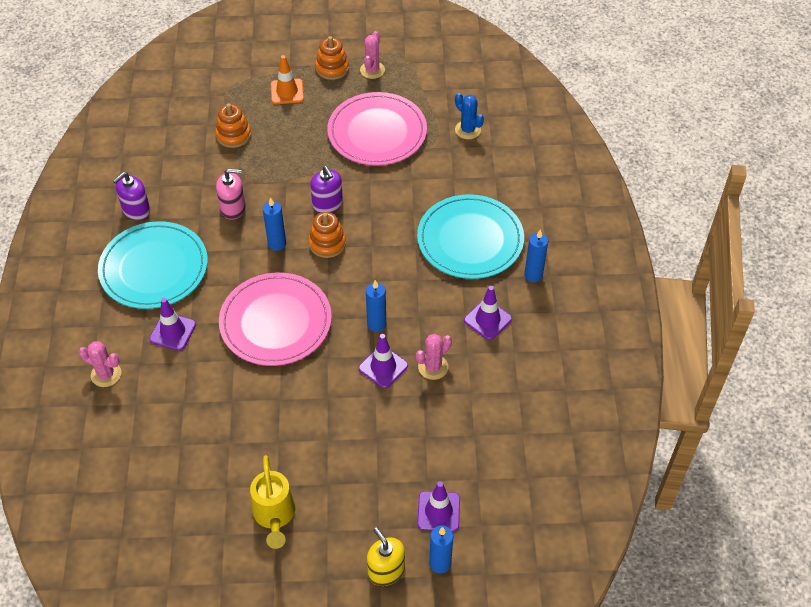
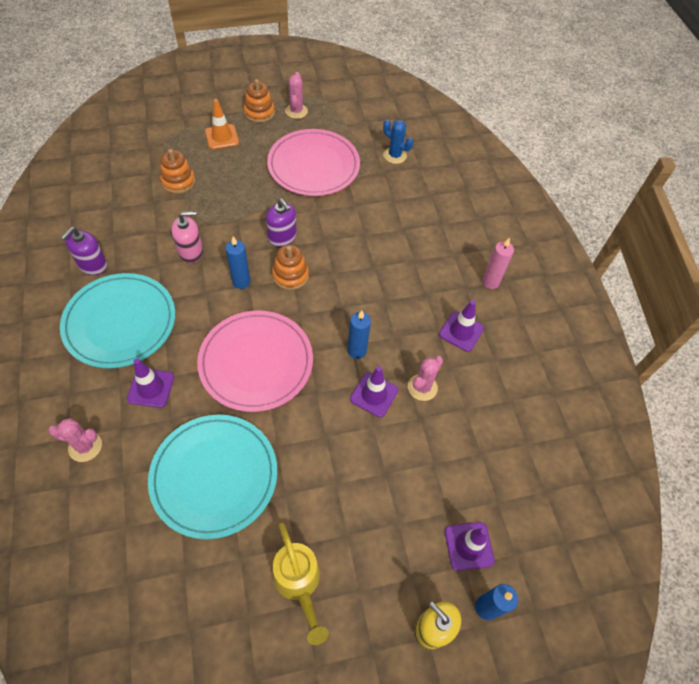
camera: 15 degrees left, 5 degrees up
turquoise plate [417,194,524,279] -> turquoise plate moved to [148,415,277,539]
blue candle [524,229,548,282] -> pink candle [482,237,514,289]

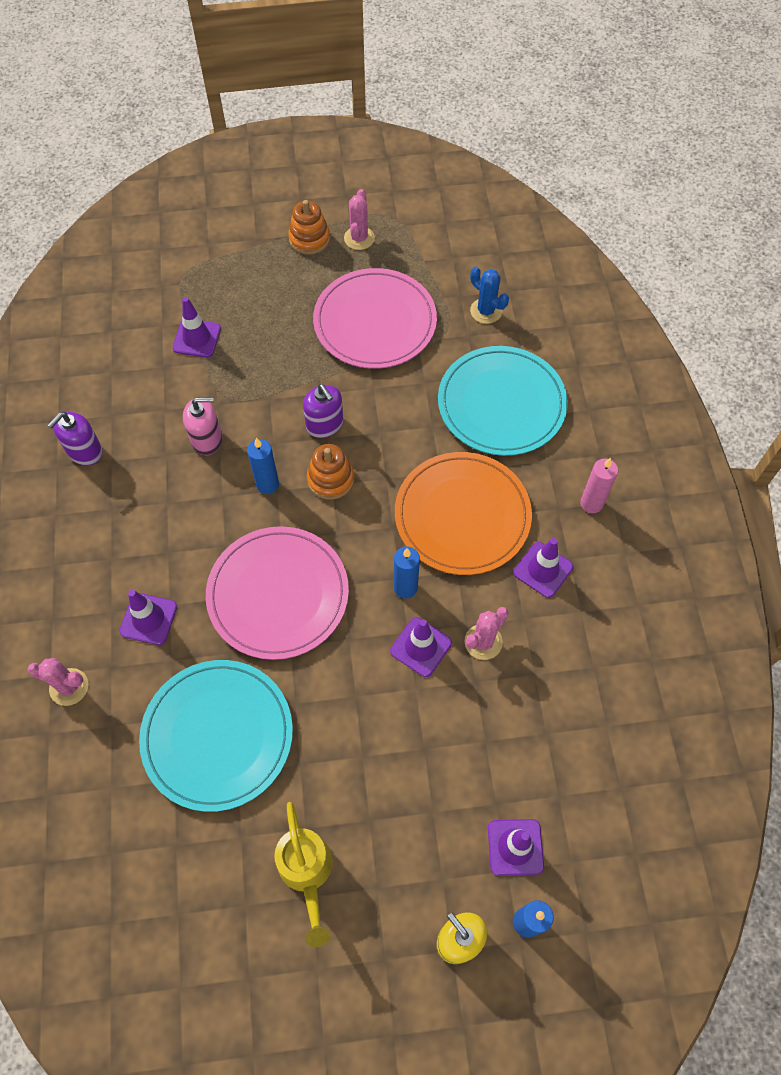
camera: 10 degrees right, 5 degrees up
turquoise plate [60,273,175,368] -> turquoise plate moved to [438,346,568,456]
orange stacking toy [160,149,195,194] -> purple traffic cone [173,297,221,358]
orange traffic cone [205,99,239,149] -> none
none -> orange plate [395,452,532,575]

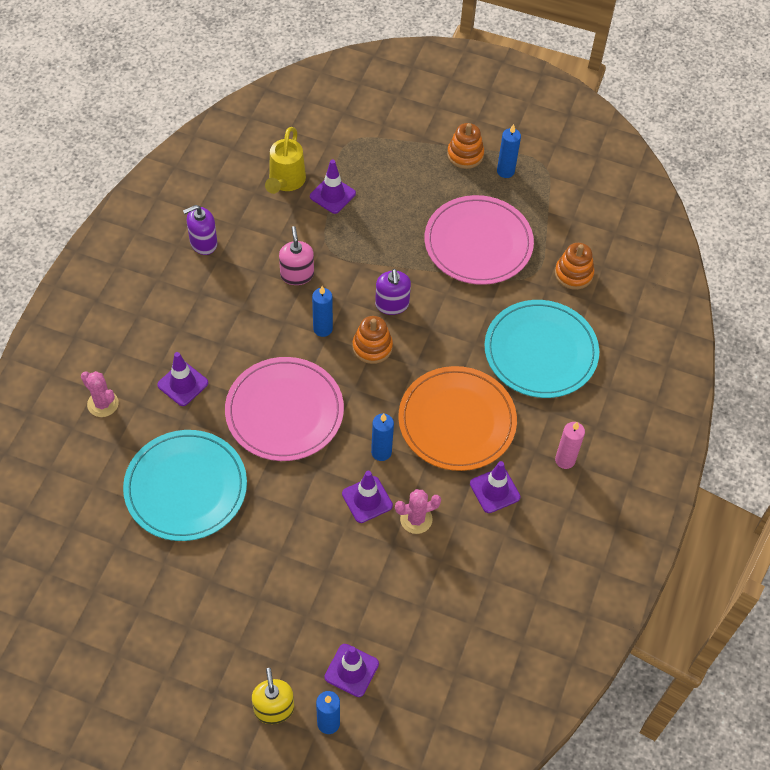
camera: 25 degrees right, 5 degrees down
pink soap dispenser [183,397,222,455] -> pink soap dispenser turned 120 degrees counterclockwise [279,226,314,285]
yellow watering can [274,802,333,947] -> yellow watering can moved to [265,127,306,194]
pink cactus [344,189,375,250] -> blue candle [497,124,521,178]
blue cactus [470,267,509,324] -> orange stacking toy [555,243,594,290]

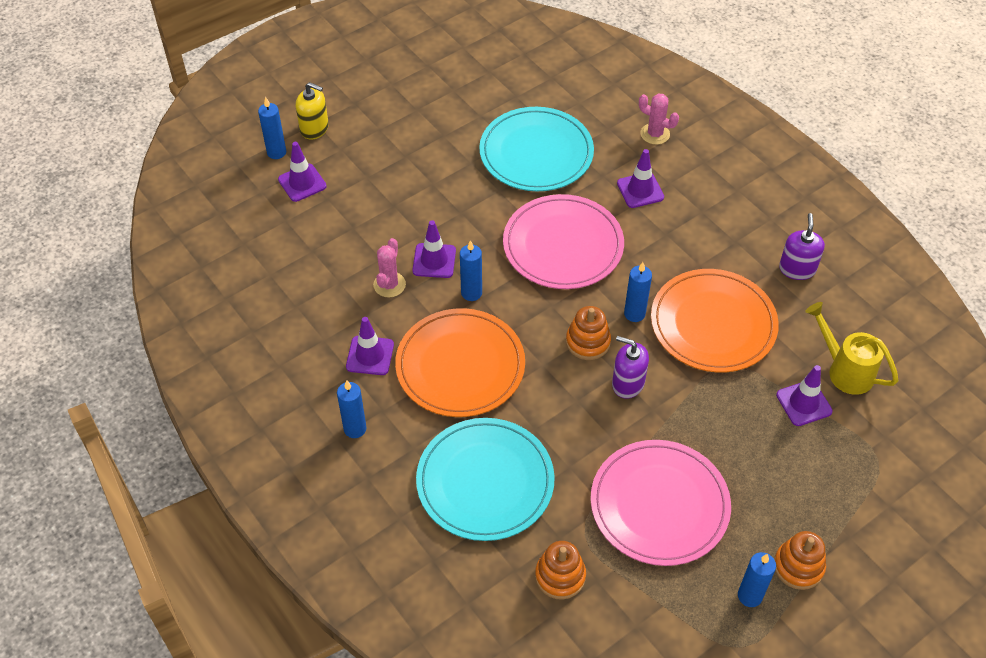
camera: 125 degrees right, 5 degrees down
pink cactus [81,371,119,417] -> pink cactus turned 45 degrees clockwise [639,93,679,145]
pink soap dispenser [279,226,314,285] -> orange plate [651,269,779,372]
pink candle [555,422,585,469] -> blue candle [337,380,367,438]

